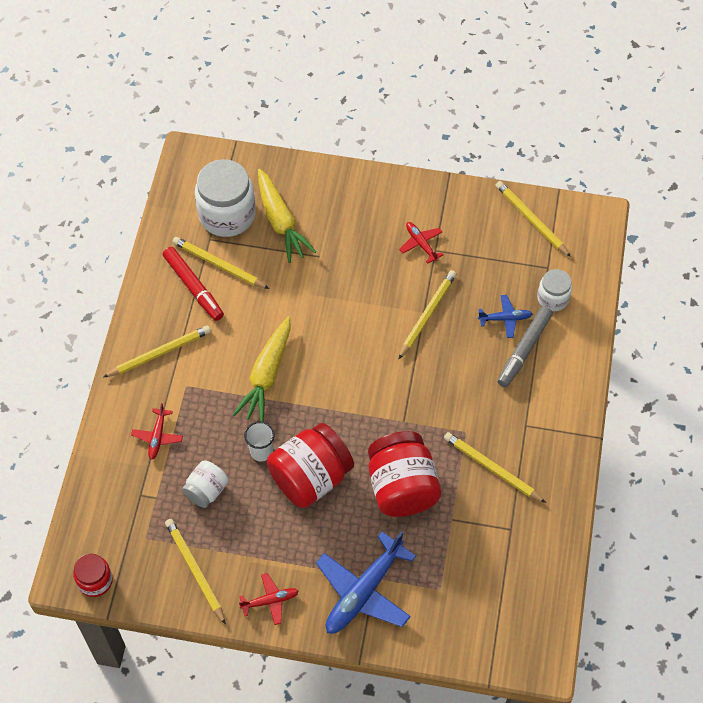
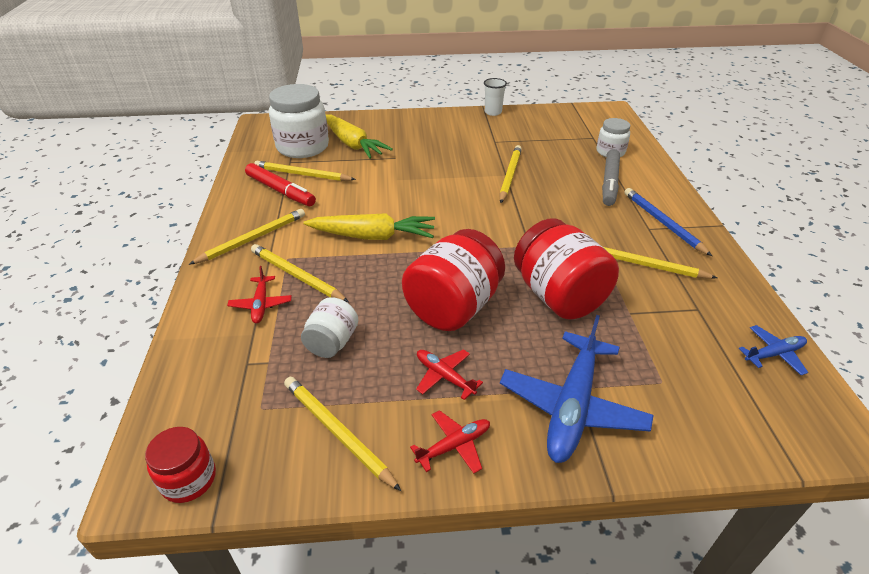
camera: 15 degrees left, 20 degrees down
yellow carrot [233,316,290,422] -> yellow carrot turned 90 degrees counterclockwise [303,213,435,240]
white cup [244,421,275,462] -> white cup moved to [484,78,507,116]
red plane [399,222,444,264] -> red plane moved to [416,349,483,400]
blue plane [478,295,532,338] -> blue plane moved to [738,325,808,375]
yellow pencil [496,181,571,257] -> yellow pencil moved to [251,244,349,302]
none -> blue pencil [624,188,712,256]

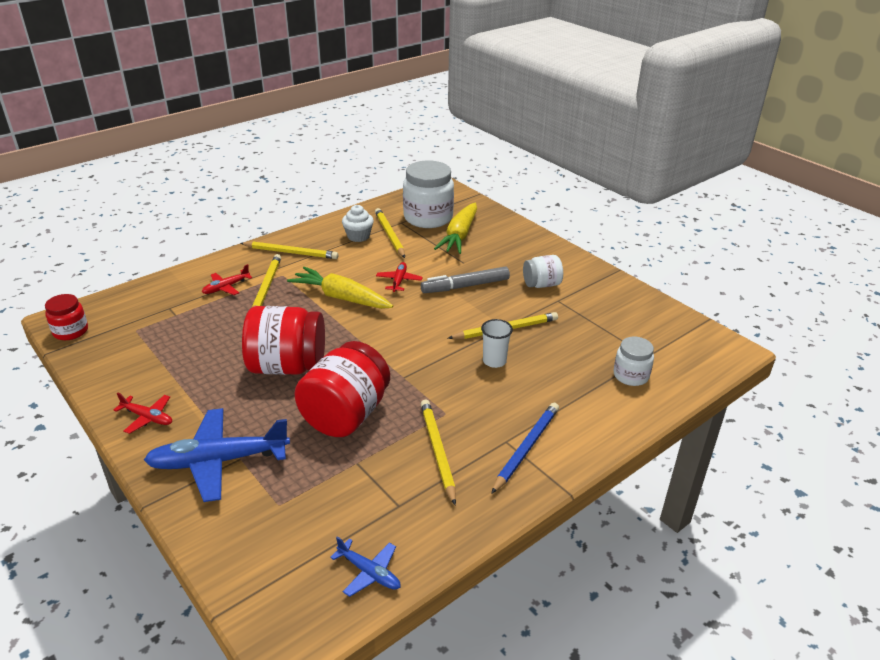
camera: 55 degrees right, 5 degrees down
red marker [245,163,316,206] -> white cupcake [342,205,374,242]
yellow pencil [284,377,401,491] -> none
white jar [301,297,358,358] -> white jar moved to [523,255,563,288]
yellow carrot [303,213,435,240] -> yellow carrot turned 150 degrees clockwise [287,267,393,309]
red plane [416,349,483,400] -> red plane moved to [376,262,423,292]
white cup [484,78,507,116] -> white cup moved to [481,319,513,368]
grey marker [602,149,620,206] -> grey marker moved to [421,266,510,293]

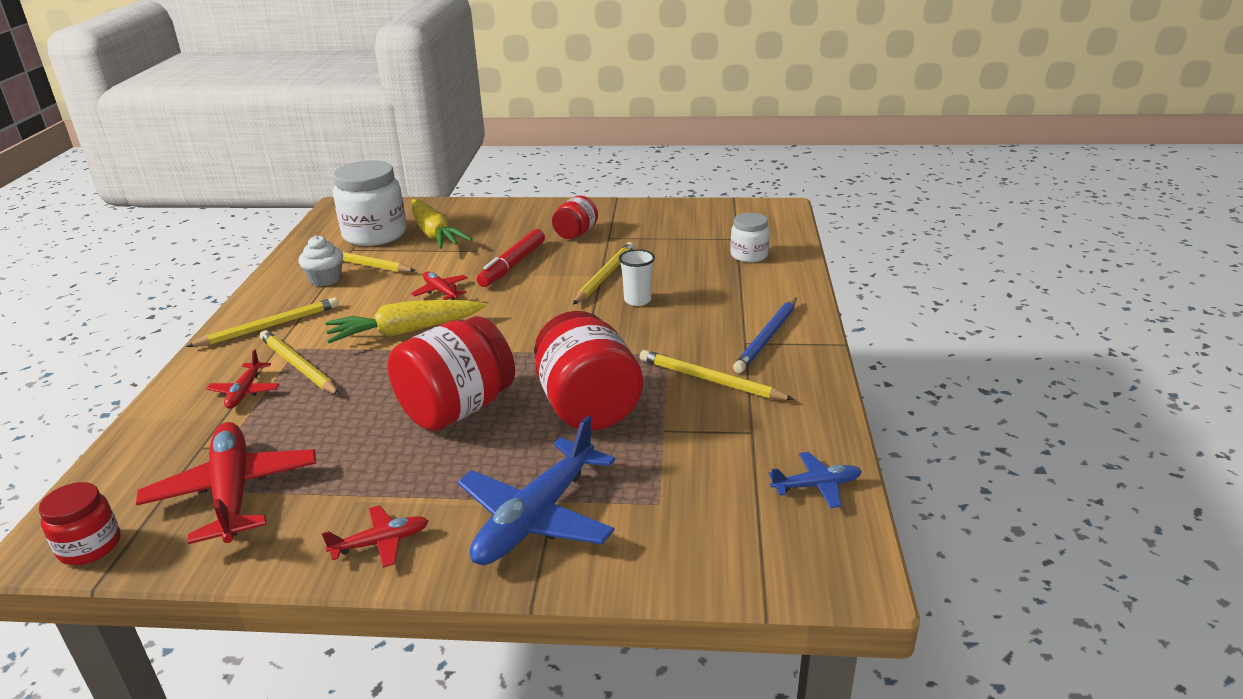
camera: 45 degrees left, 5 degrees down
grey marker [421,266,510,293] -> red marker [477,229,545,287]
blue pencil [491,403,559,494] -> blue pencil turned 135 degrees counterclockwise [733,298,797,373]
white jar [523,255,563,288] -> red jar [552,195,598,239]
none -> red plane [136,422,317,544]

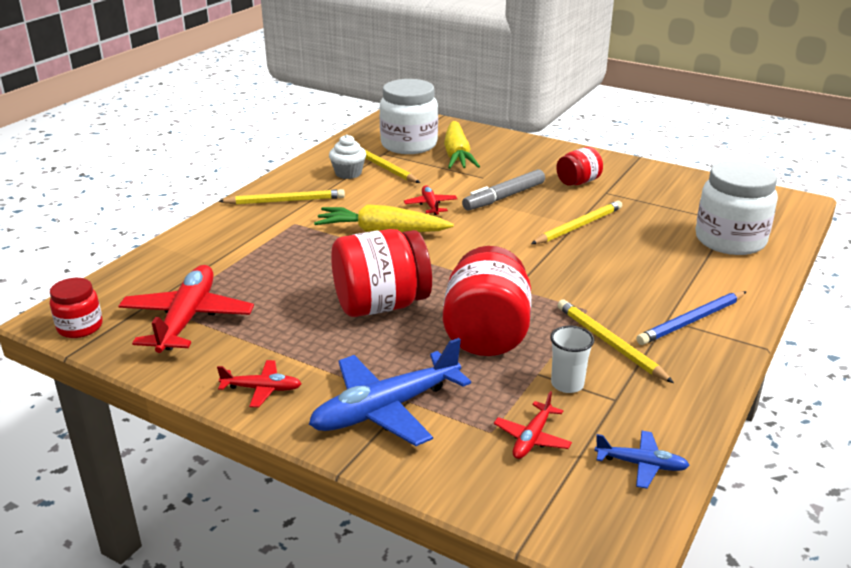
camera: 25 degrees right, 0 degrees up
red plane [206,349,280,409] -> red plane moved to [494,391,572,459]
yellow pencil [260,330,340,395] -> none
red marker [477,229,545,287] -> grey marker [462,169,545,211]
white cup [619,249,655,306] -> white cup moved to [550,326,594,393]
white jar [730,213,770,263] -> white jar [695,160,778,255], size x1.84

